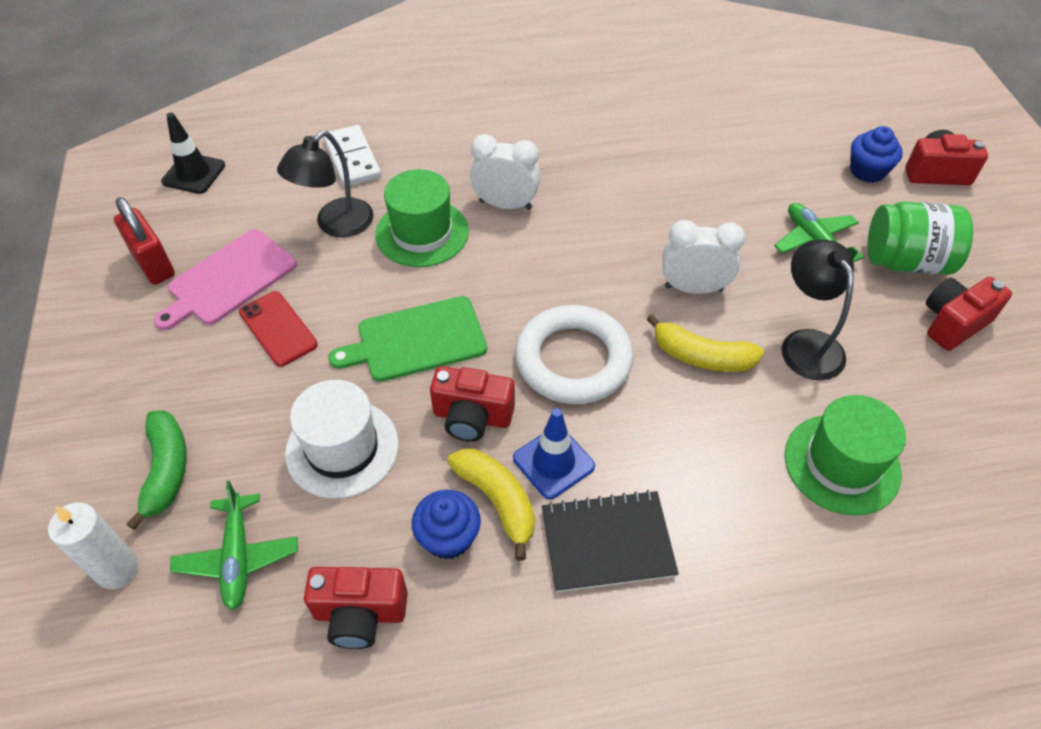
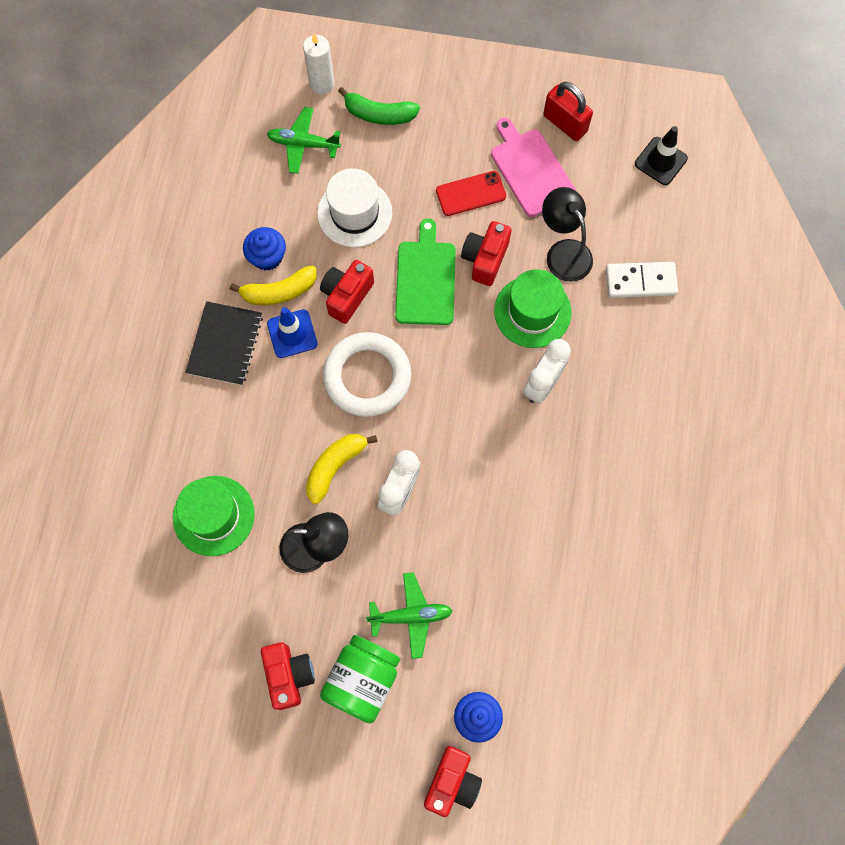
camera: 110 degrees right, 20 degrees up
red padlock [114,197,175,285] -> red padlock turned 60 degrees clockwise [543,82,593,141]
red camera [304,567,408,649] -> red camera moved to [461,221,512,286]

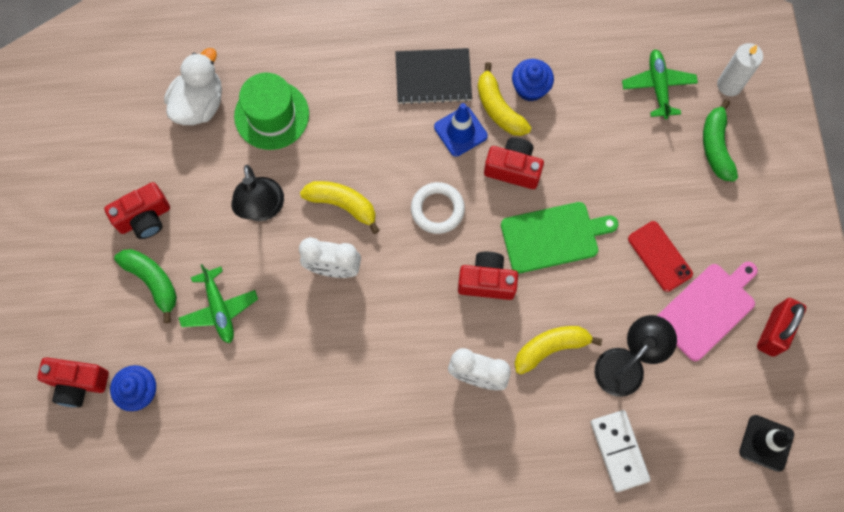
camera: 75 degrees right, 0 degrees up
white hat [317,168,392,247] -> none
green jar [320,635,400,724] -> green banana [114,249,177,323]
white ring [323,332,411,417] -> white ring [411,182,465,234], size x0.63
red camera [461,221,512,286] -> red camera moved to [458,252,518,300]
green hat [494,269,571,348] -> yellow banana [514,326,602,374]
none -> white duck [164,48,222,125]

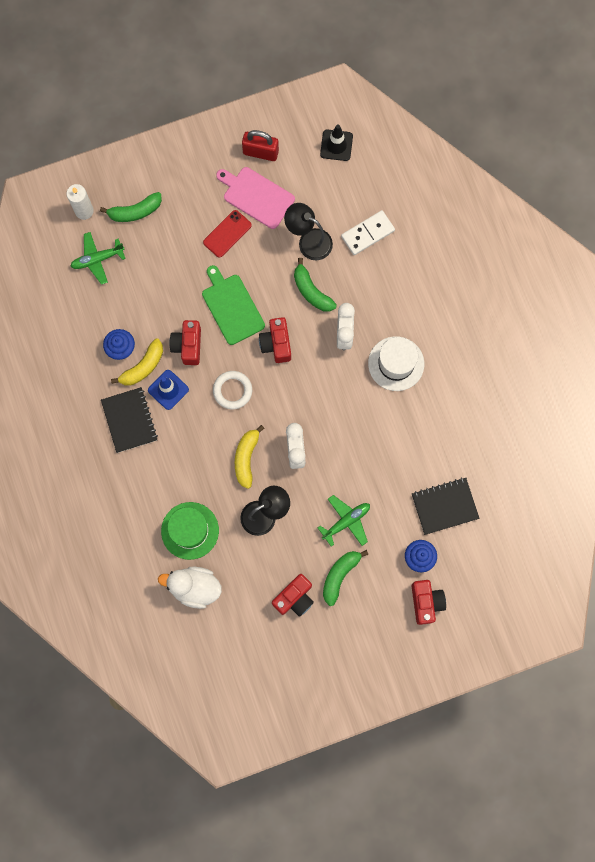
camera: 105 degrees left, 5 degrees up
red camera [104,182,170,239] -> red camera turned 90 degrees clockwise [272,574,314,617]
yellow banana [514,326,602,374] -> green banana [294,258,337,312]
none -> white hat [368,336,424,391]
none -> black notebook [412,478,480,535]

